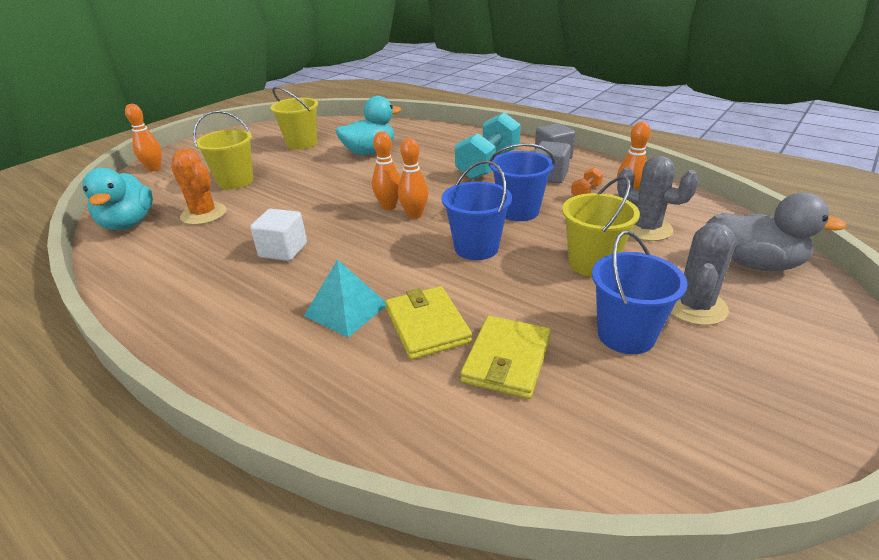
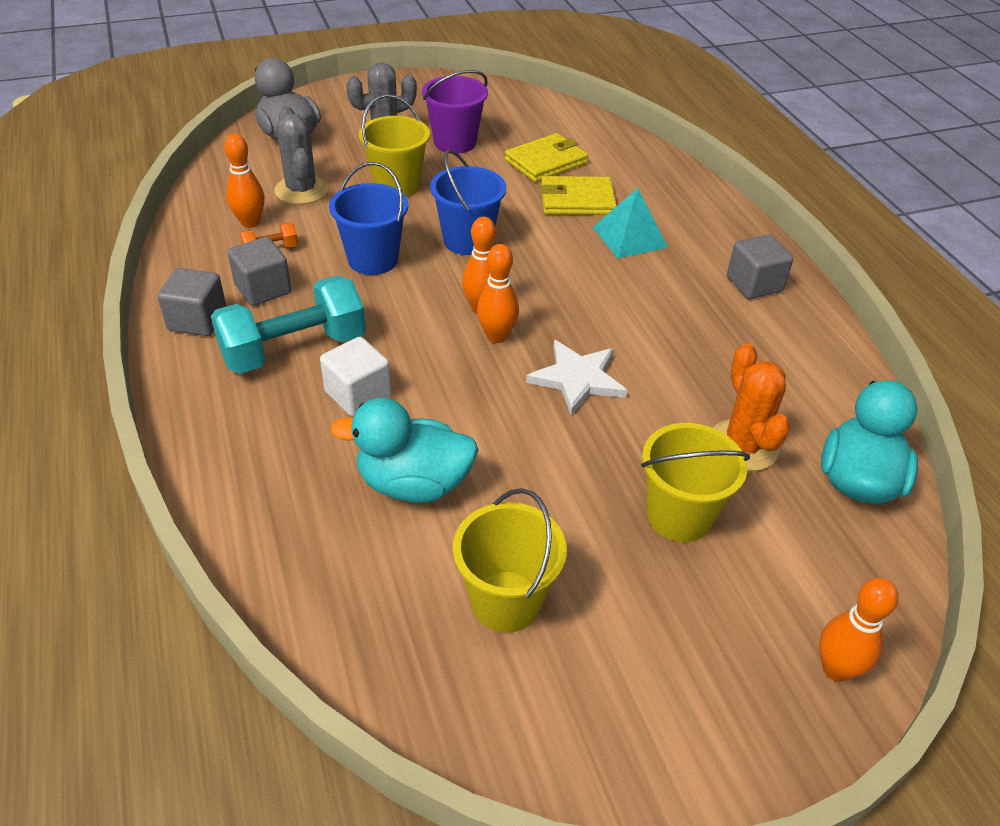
camera: 150 degrees left, 10 degrees up
white cube [250,209,307,261] -> white cube moved to [320,337,391,416]
yellow wallet [385,286,472,360] -> yellow wallet turned 75 degrees clockwise [541,176,617,215]
blue bucket [592,230,688,354] -> purple bucket [422,70,488,154]
none -> white star [526,340,627,415]
none -> grey cube [727,235,793,299]

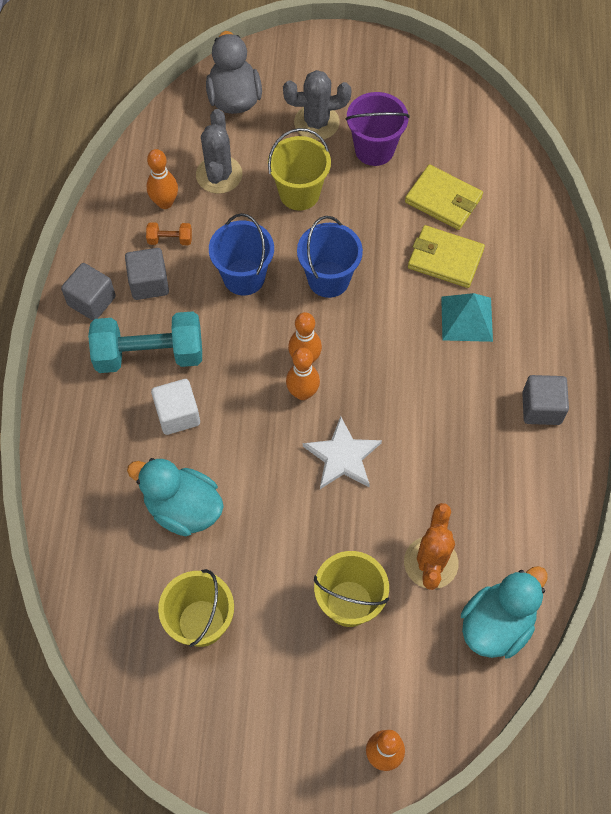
camera: 25 degrees right, 20 degrees up
yellow wallet [505,133,588,182] -> yellow wallet turned 45 degrees clockwise [405,164,483,230]

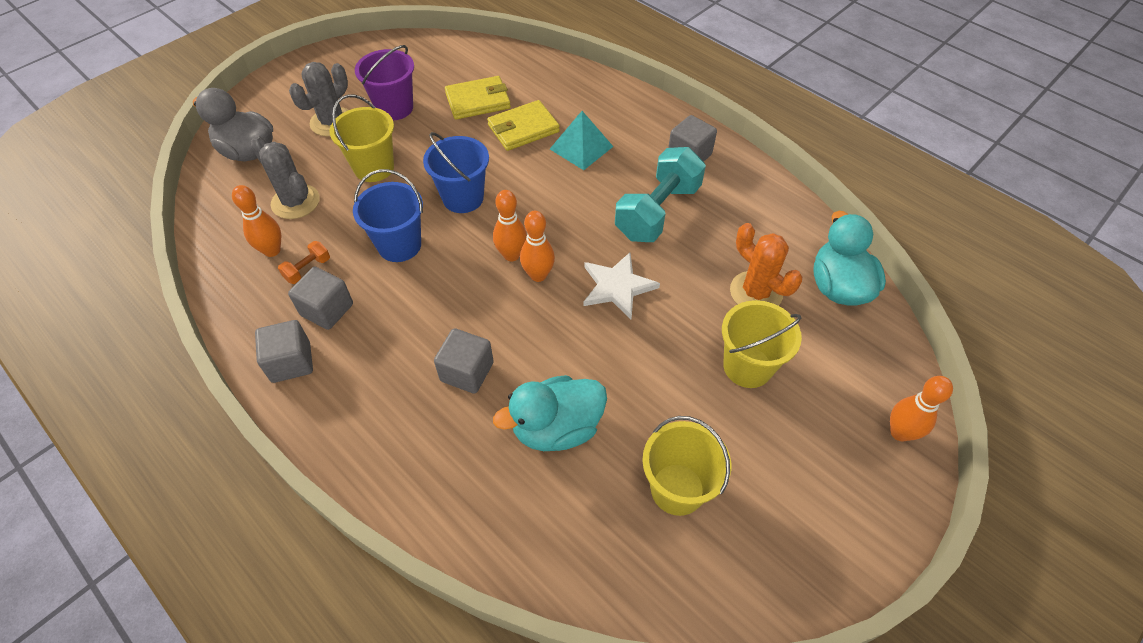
camera: 50 degrees left, 10 degrees down
turquoise dumbbell [88,311,202,373] -> turquoise dumbbell moved to [615,147,706,242]
white cube [151,379,200,435] -> grey cube [434,328,494,394]

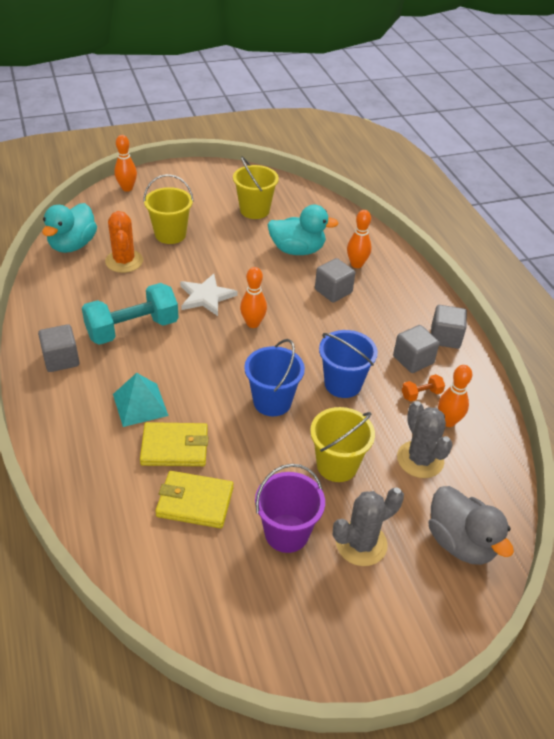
camera: 155 degrees left, 10 degrees down
orange bowling pin [493,190,527,261] -> orange bowling pin moved to [347,210,372,268]

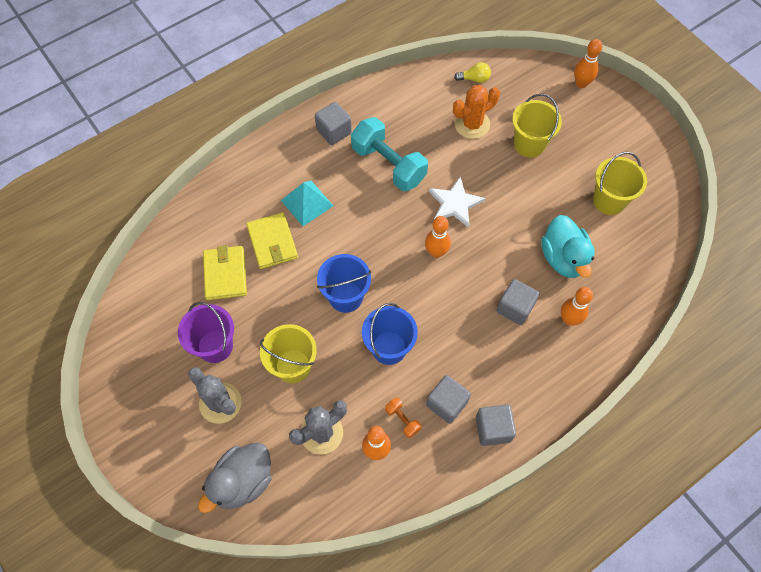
camera: 75 degrees right, 20 degrees up
turquoise duck [42,203,97,253] -> yellow light bulb [454,62,491,83]

